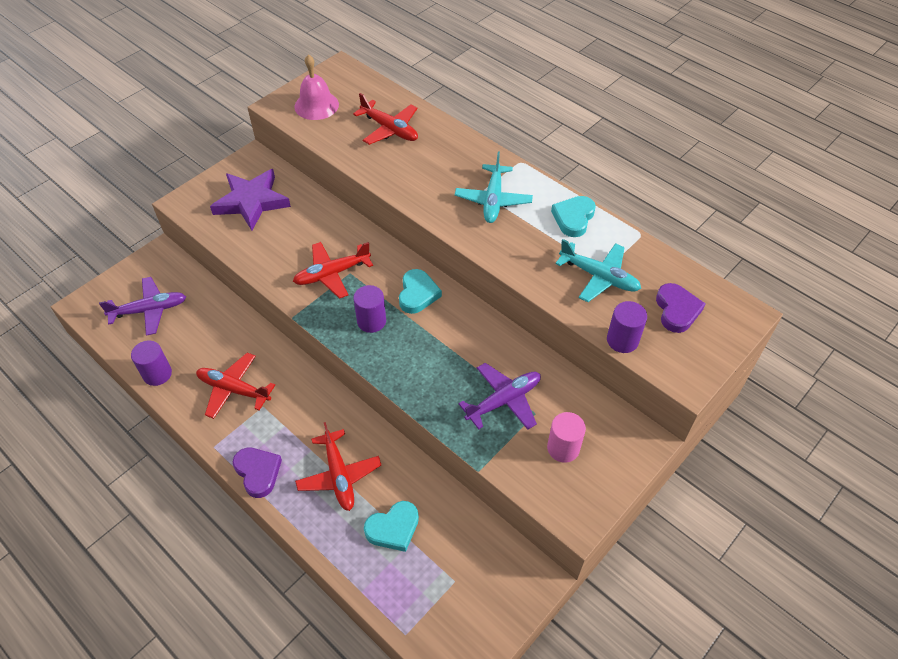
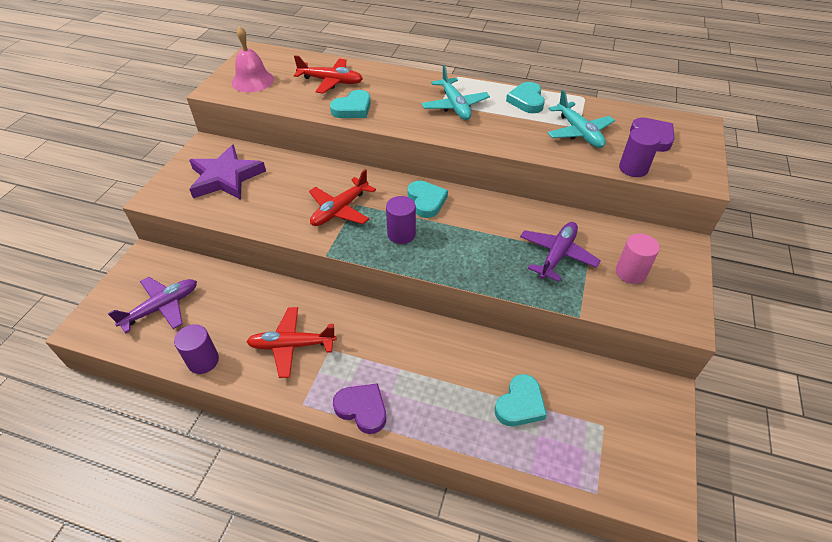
camera: 25 degrees left, 5 degrees down
red plane [295,422,381,511] -> none
turquoise plane [555,239,641,302] -> turquoise plane turned 60 degrees clockwise [547,90,615,148]
none -> turquoise heart [330,90,371,118]

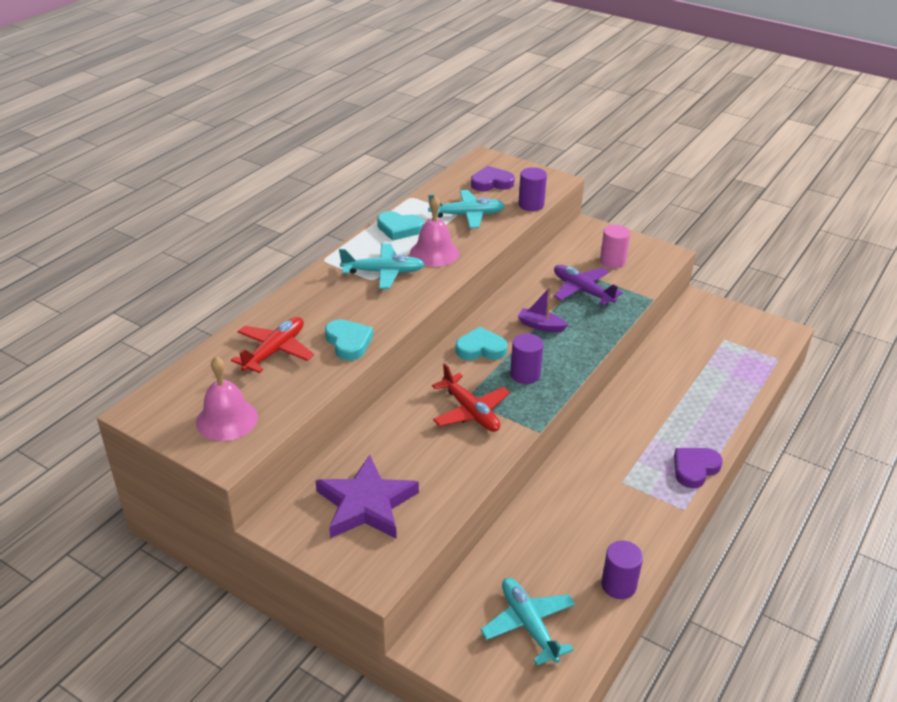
camera: 75 degrees left, 10 degrees down
purple plane [108,277,197,333] -> turquoise plane [481,578,575,665]
red plane [246,307,337,378] -> none
turquoise heart [495,374,547,426] -> none
none -> pink bell [410,196,459,267]
none -> purple boat [518,286,568,332]

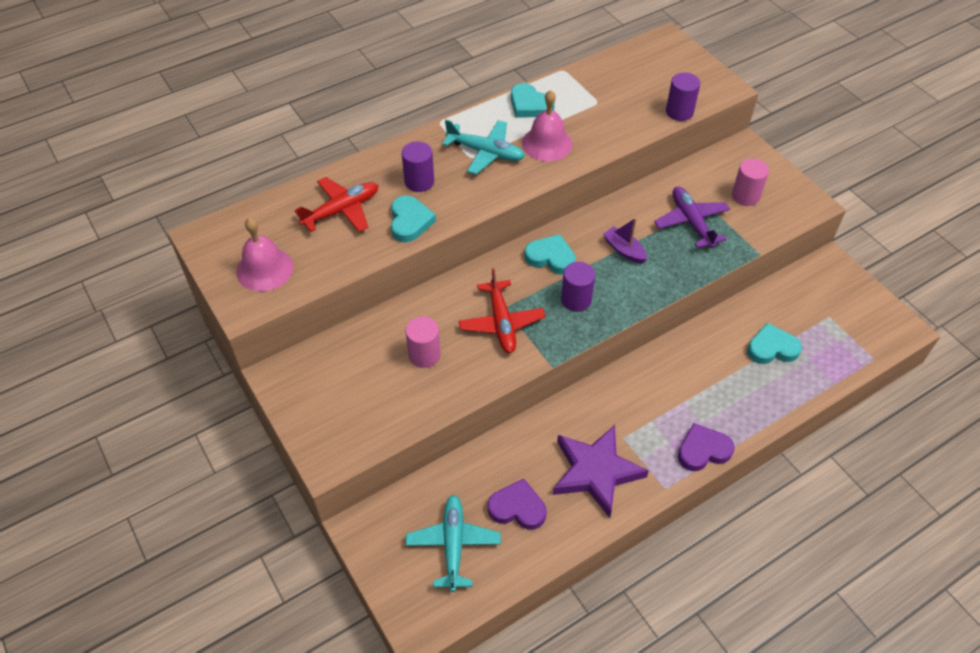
camera: 25 degrees right, 15 degrees up
purple star [315,455,419,539] -> purple star moved to [553,425,649,518]
turquoise plane [428,190,505,228] -> none
purple heart [471,166,515,191] -> purple heart moved to [488,479,546,530]
purple cylinder [601,541,643,599] -> purple cylinder moved to [402,142,434,192]
none -> pink cylinder [406,317,441,368]
none -> turquoise heart [747,323,802,364]

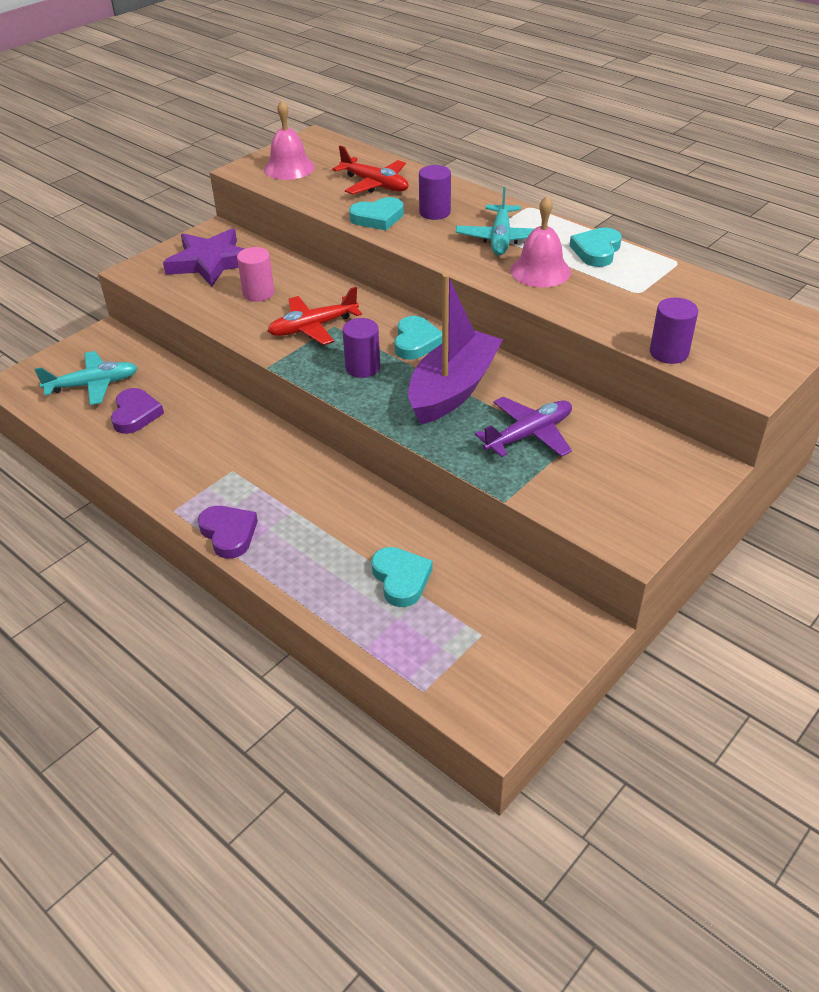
camera: 75 degrees right, 10 degrees down
purple star [553,425,649,518] -> purple star moved to [163,229,244,287]
purple boat [603,218,647,264] -> purple boat [408,273,503,424], size x2.21
pink cylinder [732,159,769,206] -> none

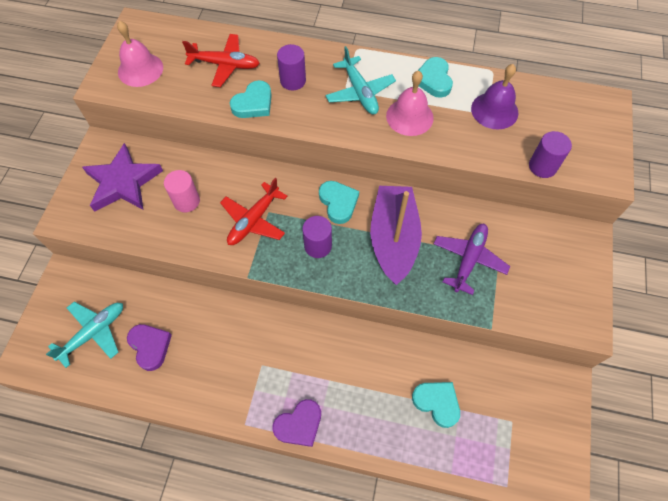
camera: 30 degrees left, 20 degrees up
purple heart [198,506,258,559] -> purple heart turned 120 degrees clockwise [272,399,321,447]
none -> purple bell [471,64,519,130]

